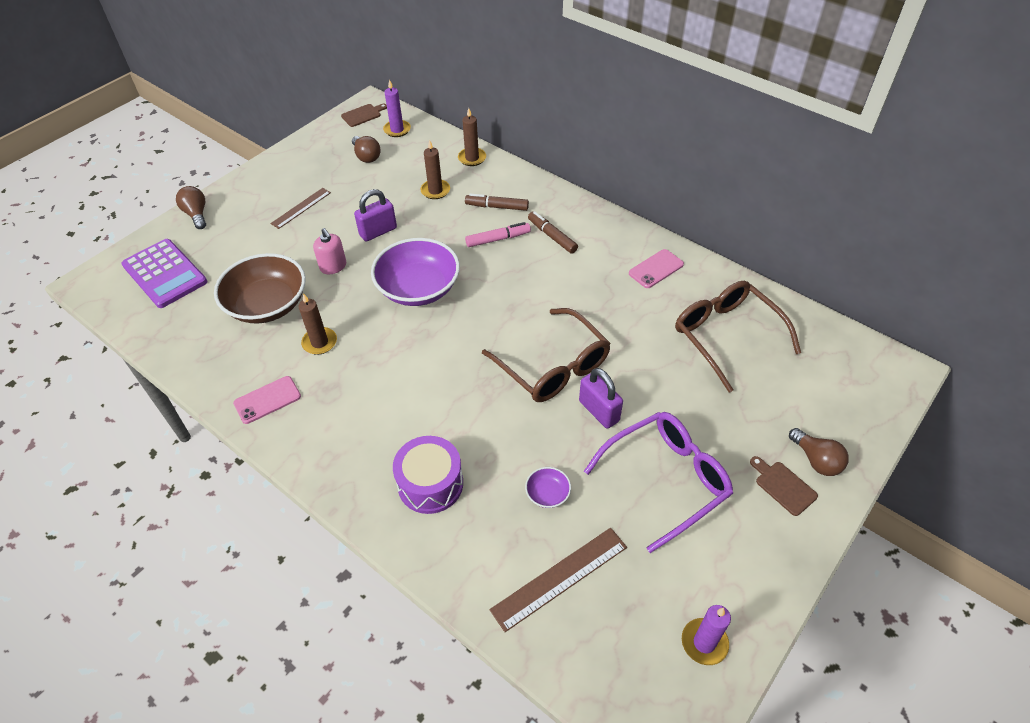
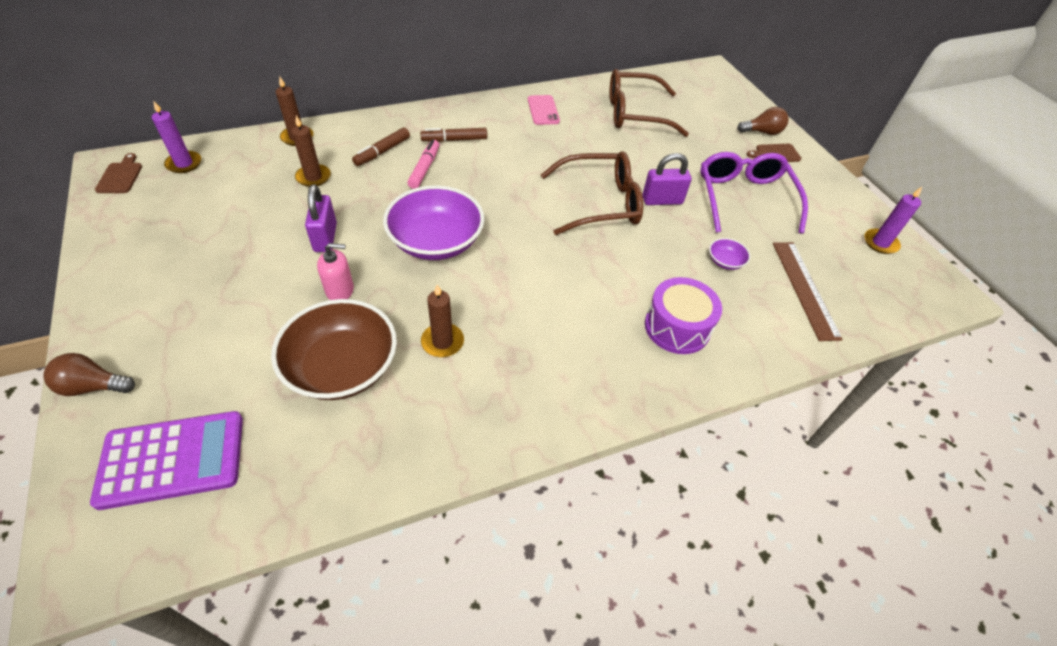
camera: 65 degrees left, 0 degrees up
pink phone [233,376,301,424] -> none
brown ruler [270,188,331,229] -> none
brown light bulb [352,136,381,163] -> none

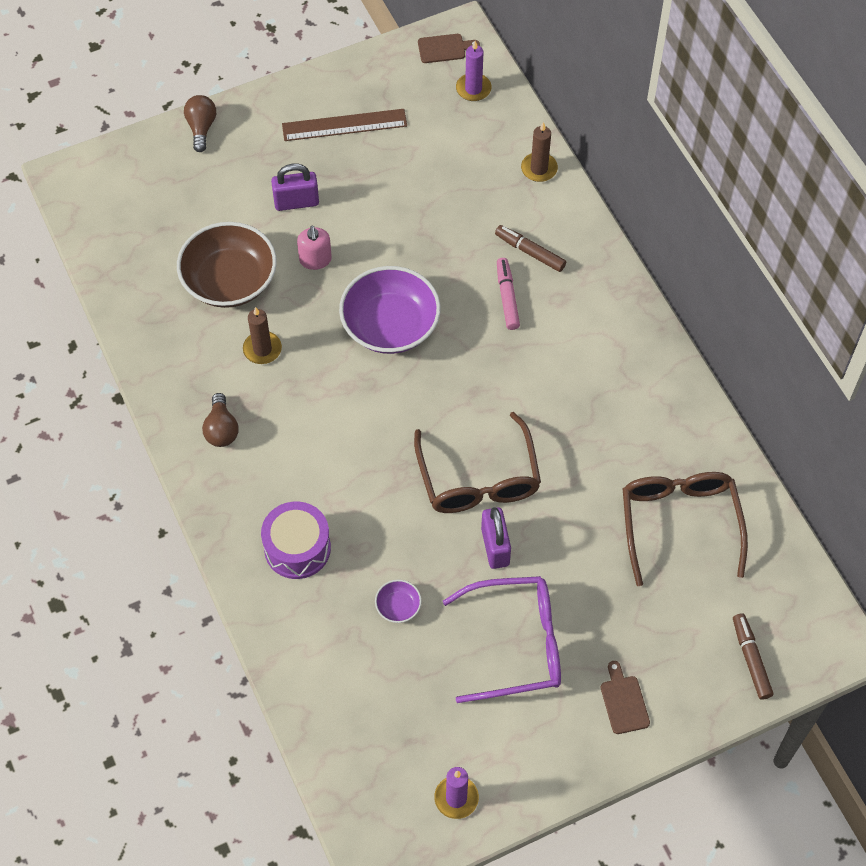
camera: 90 degrees right, 10 degrees up
purple calculator [90,411,243,510] -> none
brown candle [291,116,331,187] -> none
purple padlock [305,184,337,252] -> purple padlock moved to [271,164,319,211]
pink marker [407,139,439,189] -> pink marker turned 105 degrees counterclockwise [497,258,520,330]
brown marker [420,128,487,142] -> brown marker moved to [733,613,773,700]
pink phone [528,95,560,125] -> none
brown light bulb [737,107,789,135] -> brown light bulb moved to [202,393,238,447]
brown ruler [773,242,843,341] -> brown ruler moved to [282,109,407,141]

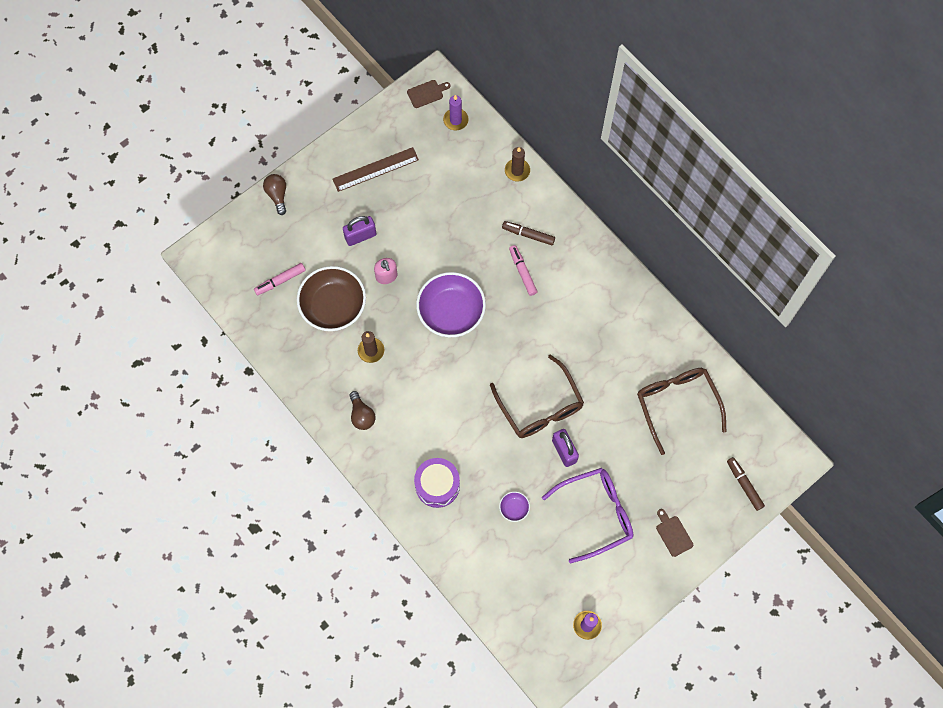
camera: 15 degrees left, 10 degrees up
none -> pink marker [254,263,306,296]

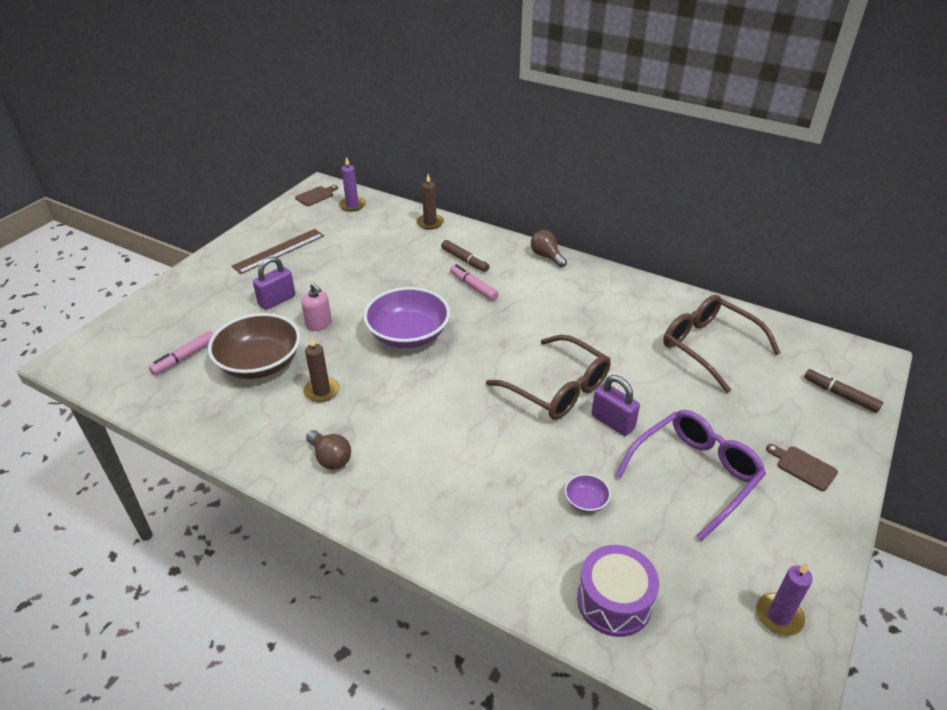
camera: 20 degrees left, 30 degrees down
brown light bulb [263,174,286,215] -> brown light bulb moved to [531,230,567,268]
purple drum [414,458,460,508] -> purple drum moved to [577,545,659,637]
brown marker [502,221,555,245] -> brown marker turned 135 degrees counterclockwise [441,240,490,272]

